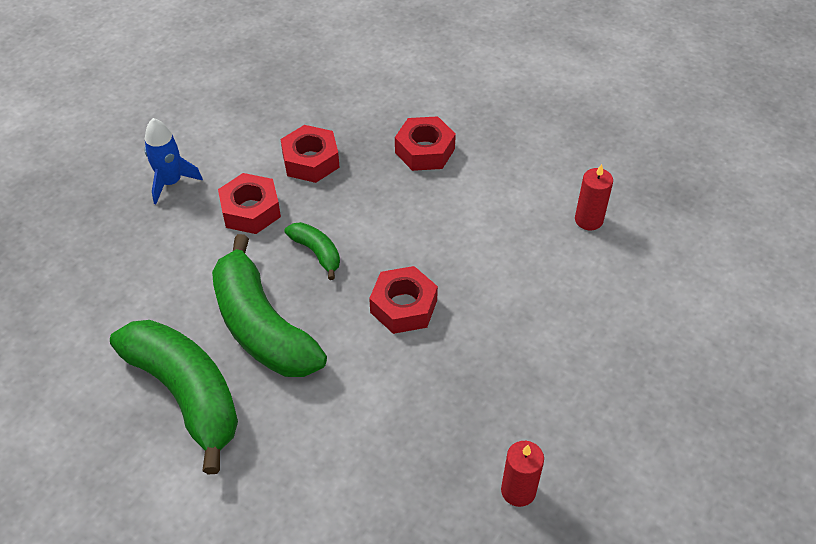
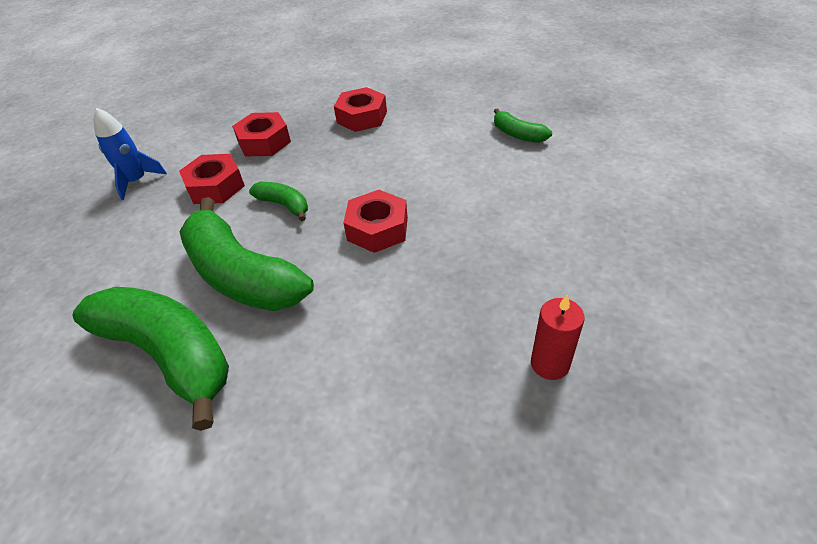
camera: 10 degrees left, 5 degrees down
red candle [575,164,613,230] -> green banana [494,108,552,143]

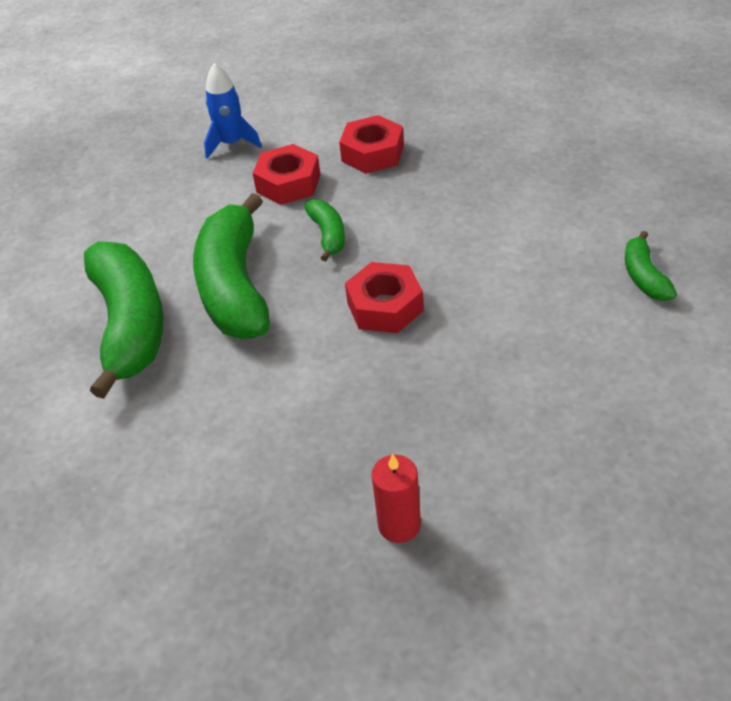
camera: 40 degrees right, 0 degrees up
red nut [334,87,387,132] -> none

